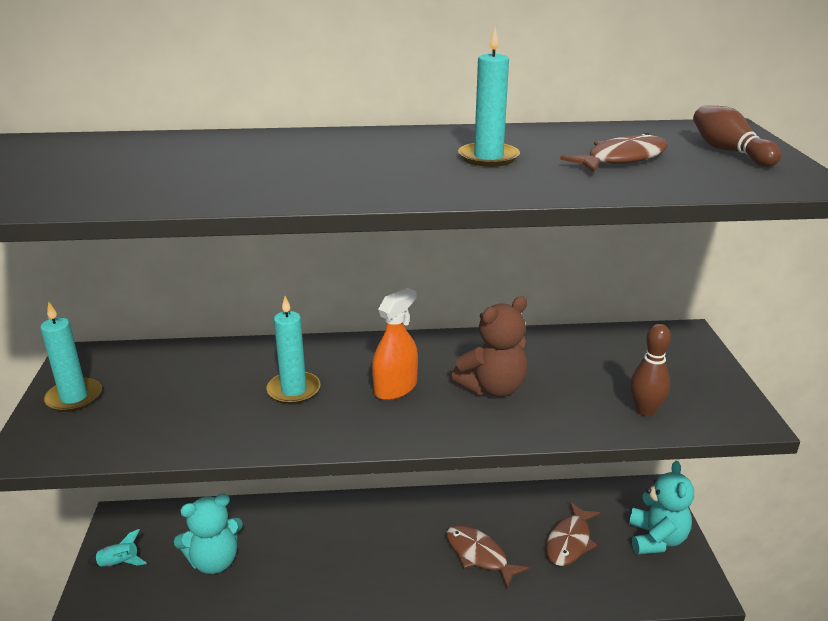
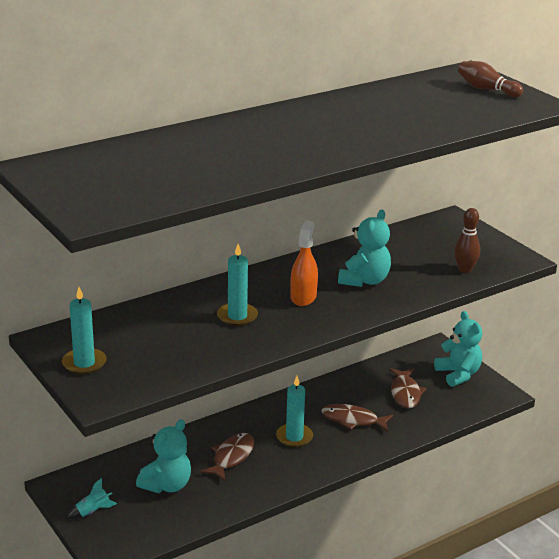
camera: 30 degrees left, 0 degrees up
brown teddy bear [451,296,528,397] -> turquoise teddy bear [338,210,391,287]
turquoise candle [458,27,520,167] -> turquoise candle moved to [276,376,313,447]
brown fish [560,133,668,172] -> brown fish moved to [200,433,254,481]

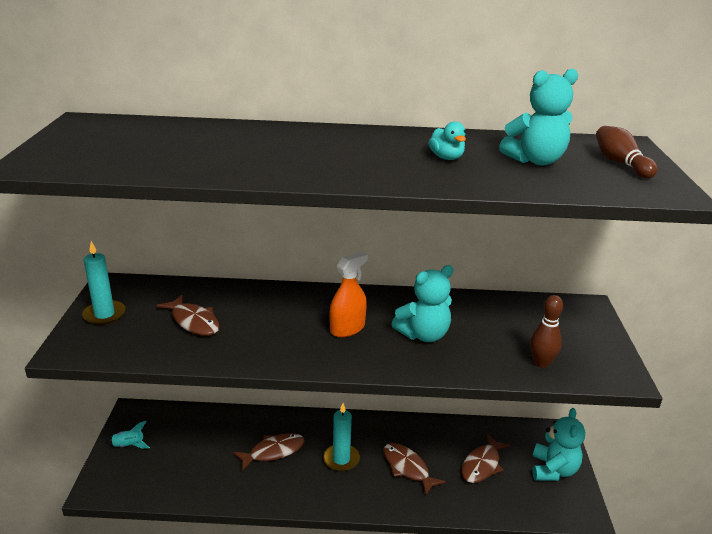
camera: 35 degrees right, 0 degrees up
turquoise teddy bear [136,419,191,493] -> turquoise teddy bear moved to [499,69,578,165]
turquoise candle [217,244,258,326] -> none
none -> brown fish [157,295,220,336]
none -> turquoise duck [428,121,466,160]

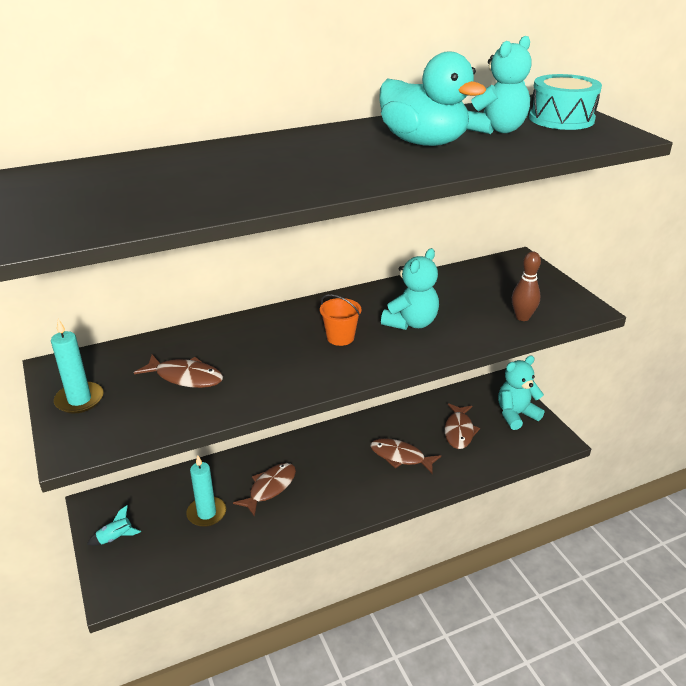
camera: 25 degrees left, 5 degrees up
turquoise candle [323,403,360,471] -> turquoise candle moved to [186,455,226,527]
orange spray bottle [330,251,368,337] -> orange bucket [320,294,361,346]
turquoise duck [428,121,466,160] -> turquoise duck [379,52,486,146], size x2.25
turquoise teddy bear [532,408,585,481] -> turquoise teddy bear turned 105 degrees counterclockwise [498,356,544,430]
brown bowling pin [596,126,657,178] -> turquoise drum [529,74,602,130]

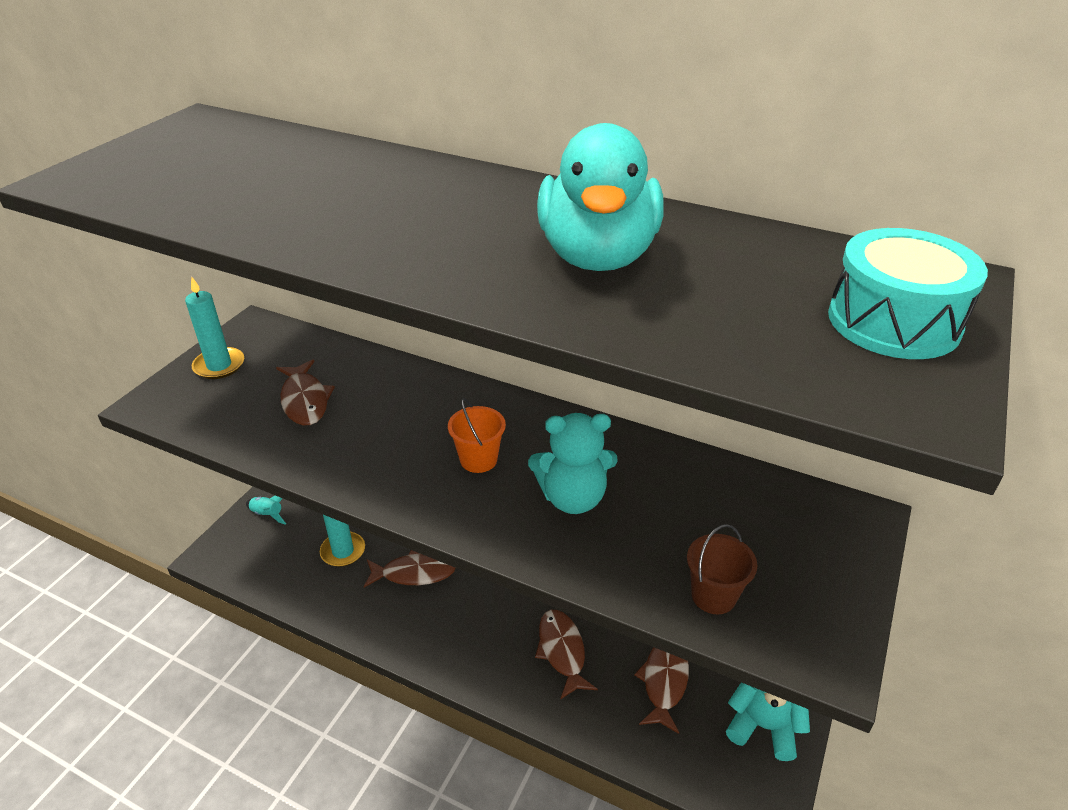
camera: 50 degrees right, 5 degrees up
brown fish [445,403,480,449] -> brown fish turned 135 degrees clockwise [634,647,689,734]
turquoise teddy bear [467,36,532,134] -> none
brown bowling pin [512,251,541,321] -> brown bucket [687,524,758,615]

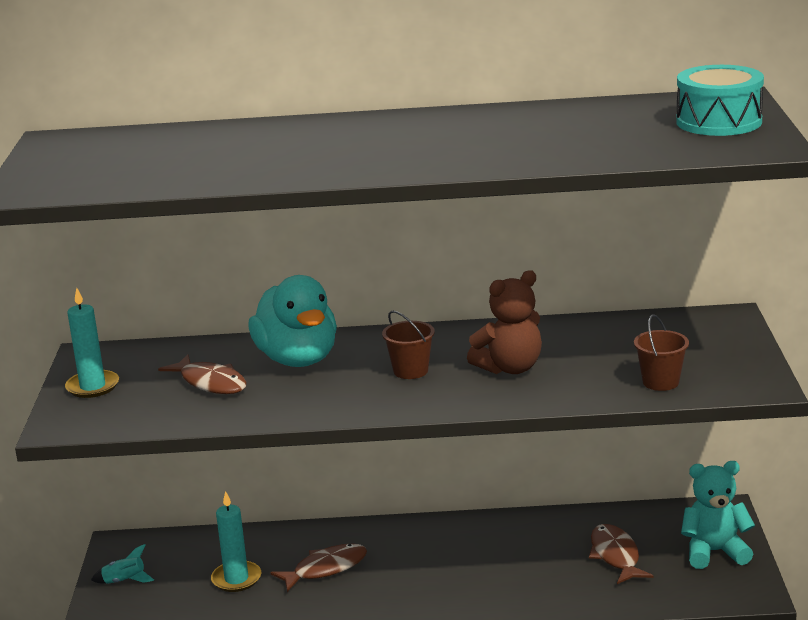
camera: 25 degrees left, 15 degrees down
orange bucket [448,398,506,473] -> brown bucket [382,311,435,379]
turquoise teddy bear [528,413,618,514] -> brown teddy bear [467,270,542,374]
brown fish [535,610,598,700] -> none
turquoise duck [537,123,664,271] -> turquoise duck moved to [248,275,337,367]

